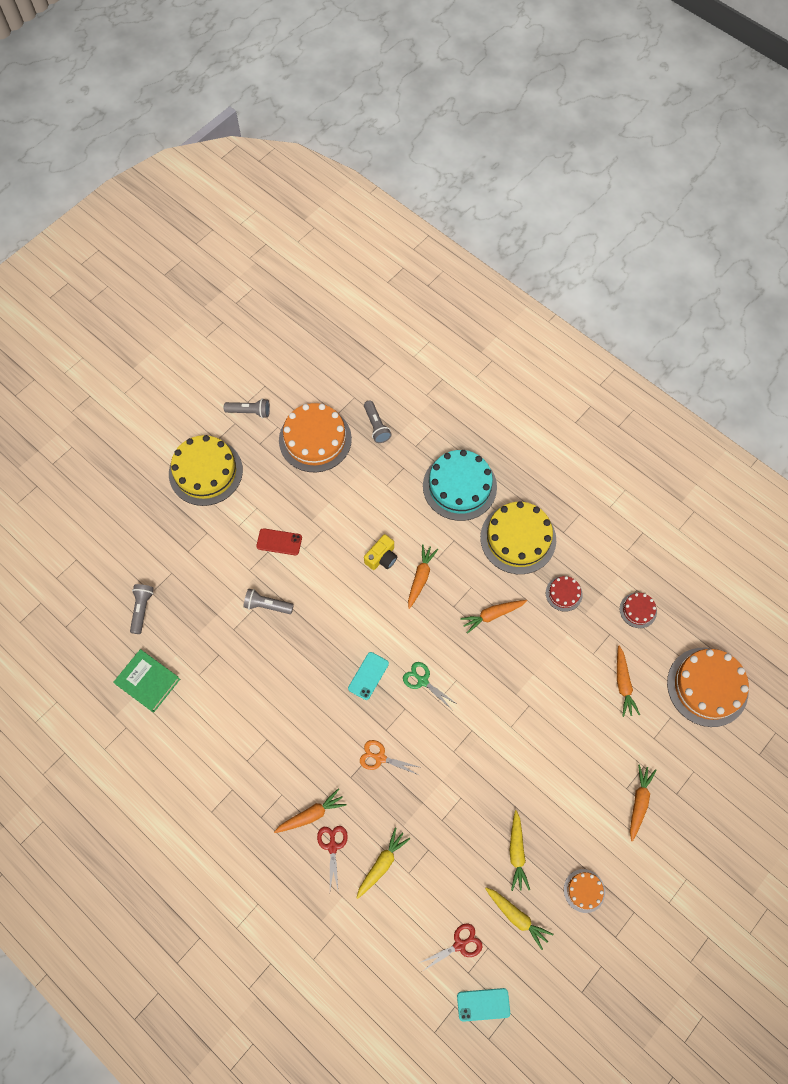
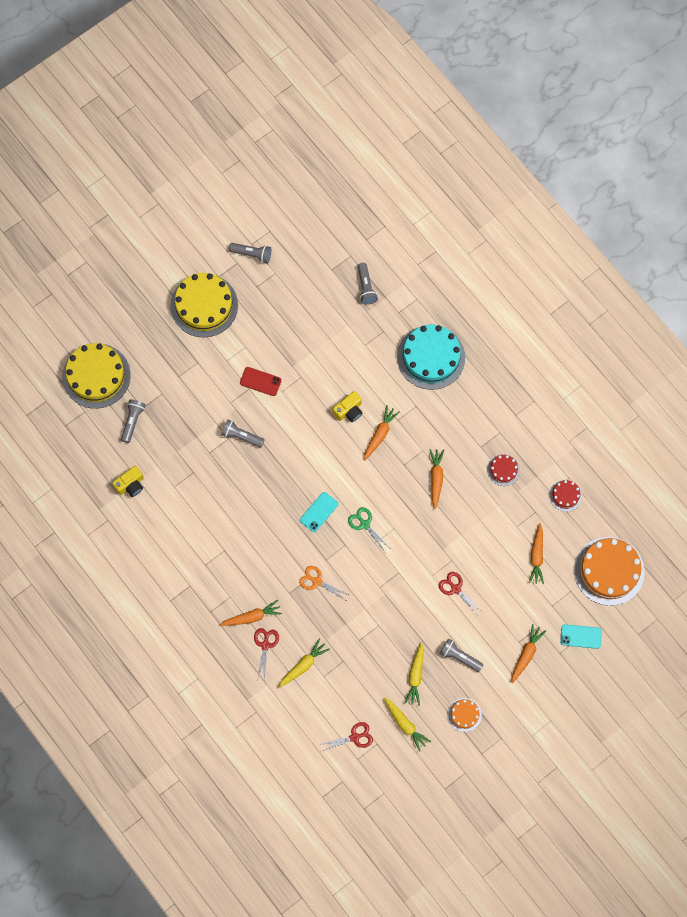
camera: 10 degrees right, 5 degrees up
green book [113,649,180,712] -> yellow camera [112,466,144,497]
orange cake [279,403,352,472] -> none
turquoise phone [457,988,510,1022] -> turquoise phone moved to [560,624,602,649]
orange carrot [460,600,527,634] -> orange carrot turned 105 degrees clockwise [429,449,444,509]
yellow cake [480,501,556,574] -> yellow cake moved to [62,343,131,409]
none -> red scissors [439,572,483,617]
none -> grey flashlight [440,638,484,672]

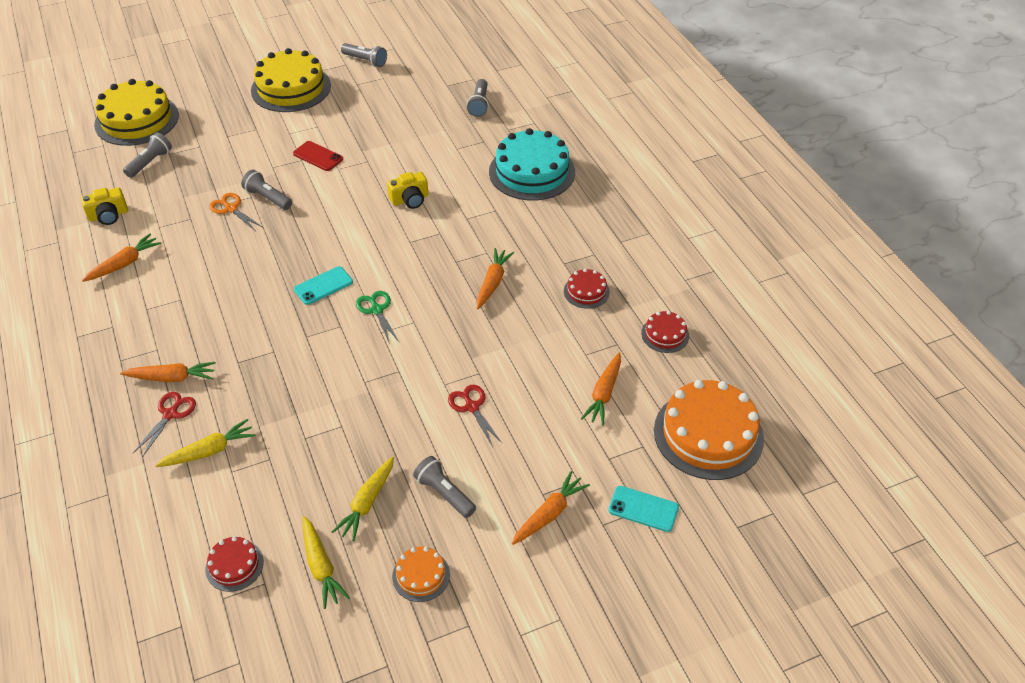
camera: 15 degrees right, 25 degrees down
orange scissors [299,566,349,601] -> orange scissors moved to [209,193,262,230]
red scissors [319,722,373,752] -> red cake [205,536,264,592]
orange carrot [364,405,400,460] -> orange carrot moved to [82,234,162,282]

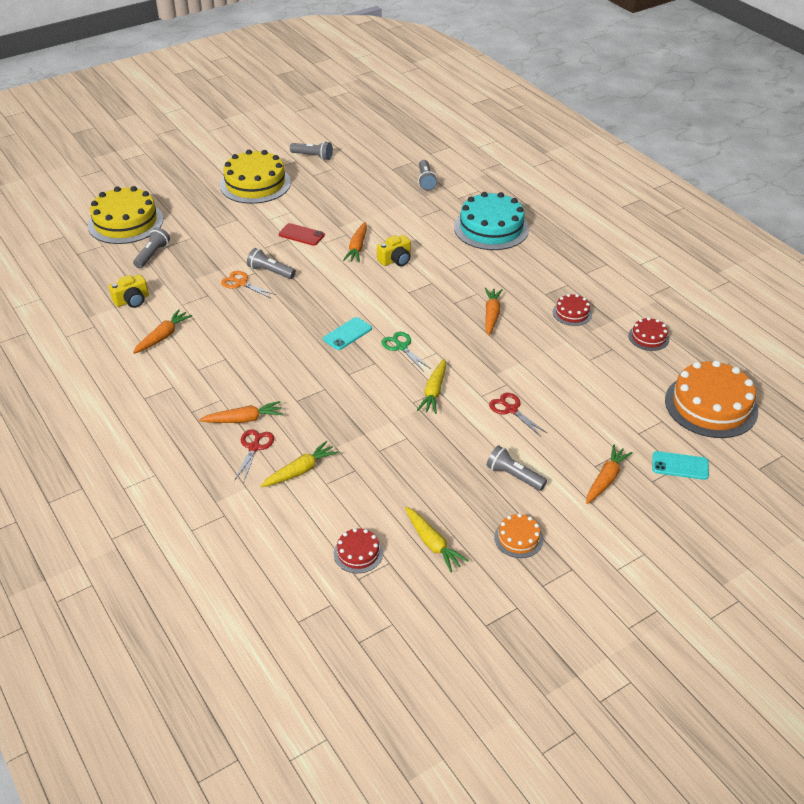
camera: 10 degrees left, 5 degrees down
yellow carrot [332,456,394,541] -> yellow carrot moved to [417,359,446,414]
orange carrot [581,353,621,425] -> orange carrot moved to [343,222,367,262]

